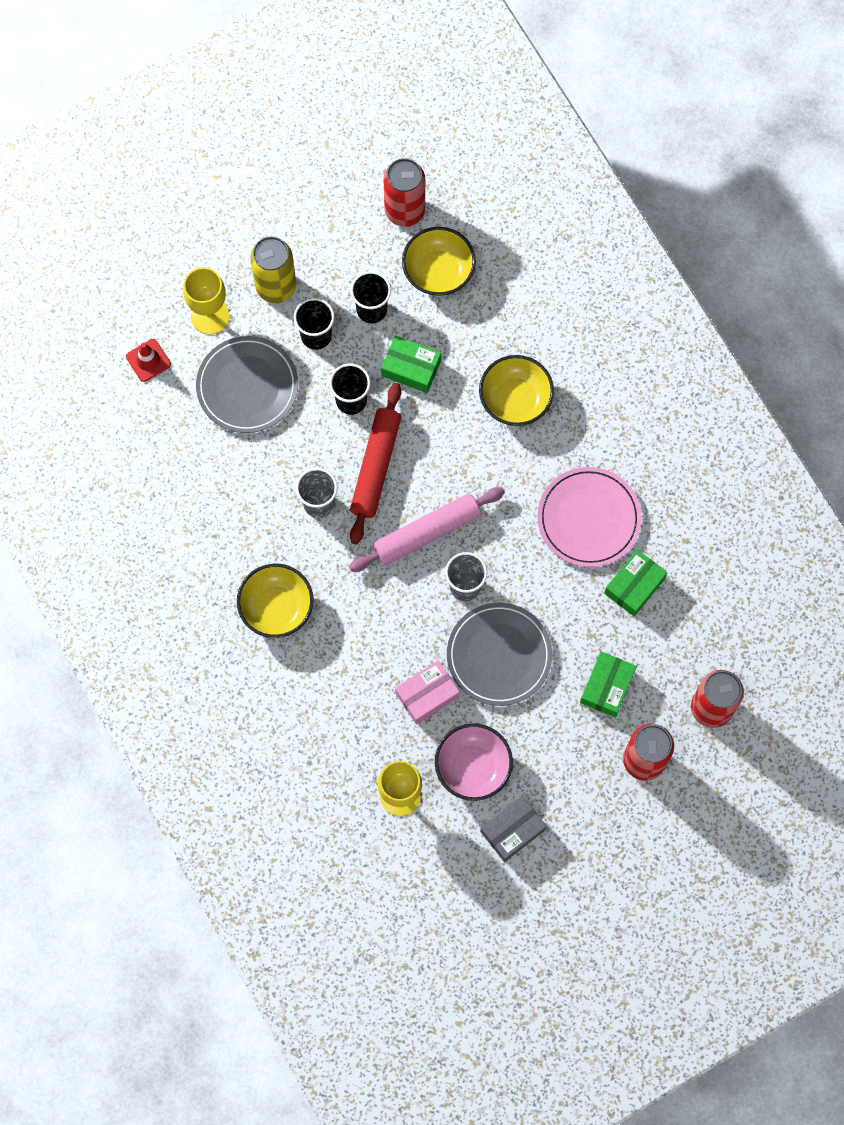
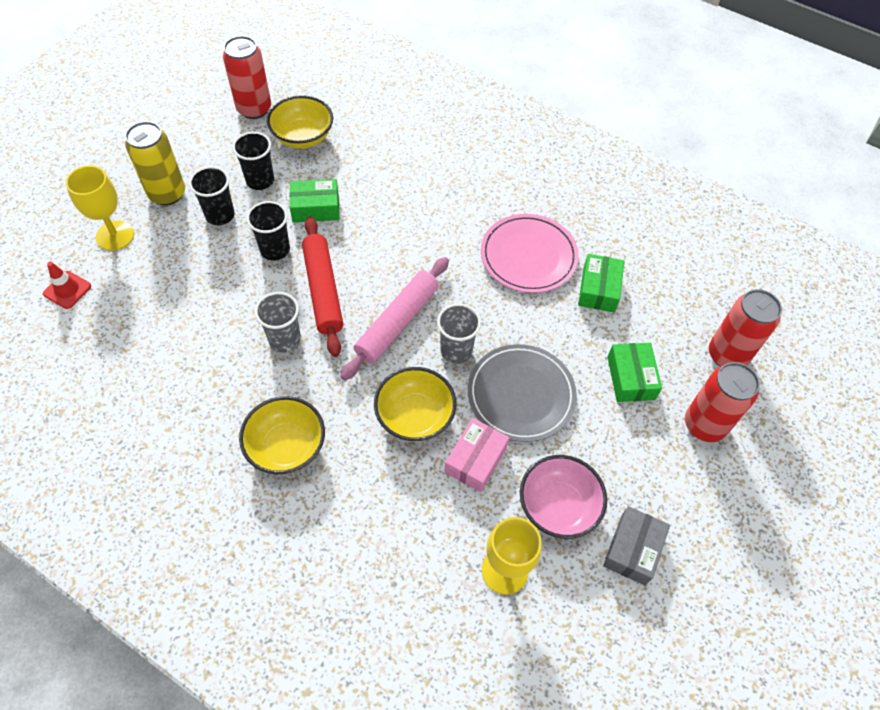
camera: 30 degrees left, 15 degrees down
grey plate [196,336,298,433] -> none
yellow bowl [479,355,554,426] -> yellow bowl moved to [374,367,456,442]

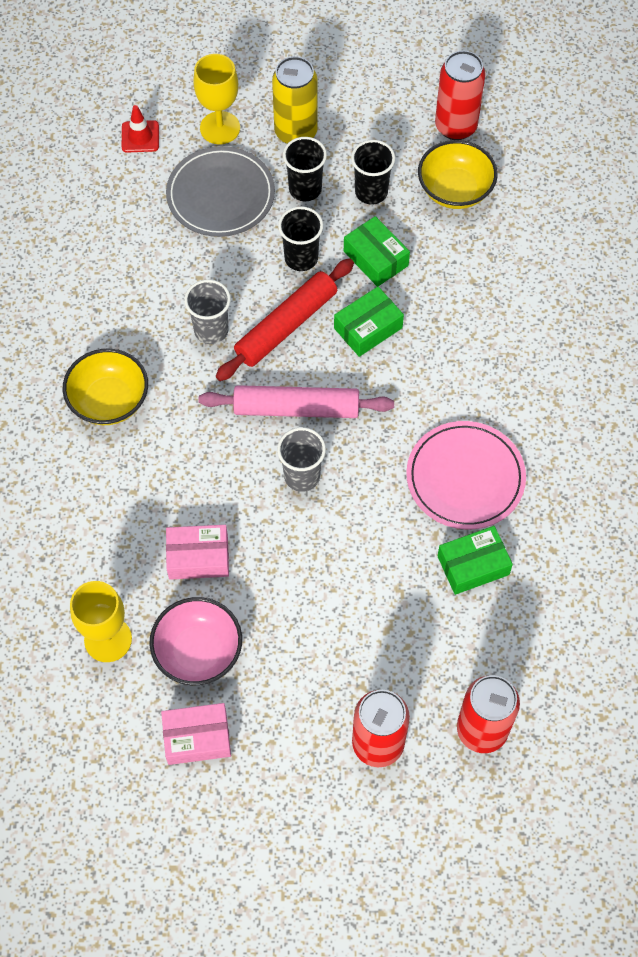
camera: 60 degrees right, 5 degrees up
yellow bowl [374,367,456,442] -> none
grey plate [468,344,577,442] -> grey plate moved to [166,146,275,237]
grey box [603,506,670,585] -> pink box [161,703,231,765]
green box [607,343,662,402] -> green box moved to [334,287,404,357]

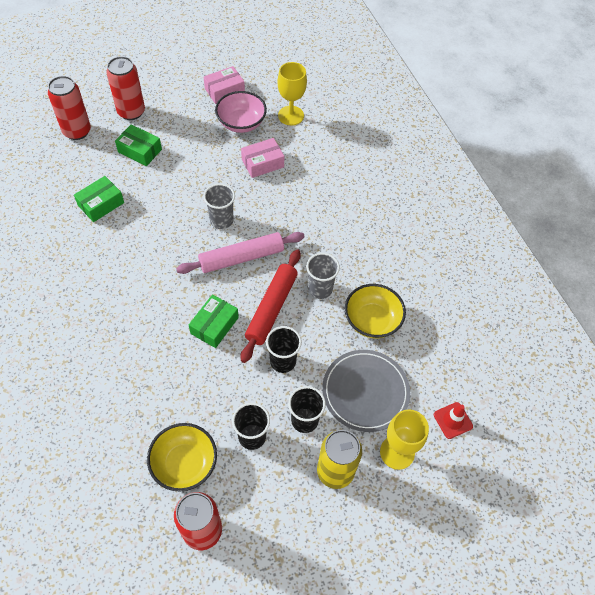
camera: 155 degrees right, 5 degrees down
yellow bowl [63,348,148,425] -> yellow bowl moved to [345,284,406,338]
green box [344,216,410,287] -> green box moved to [115,124,162,166]
pink plate [406,421,526,530] -> none

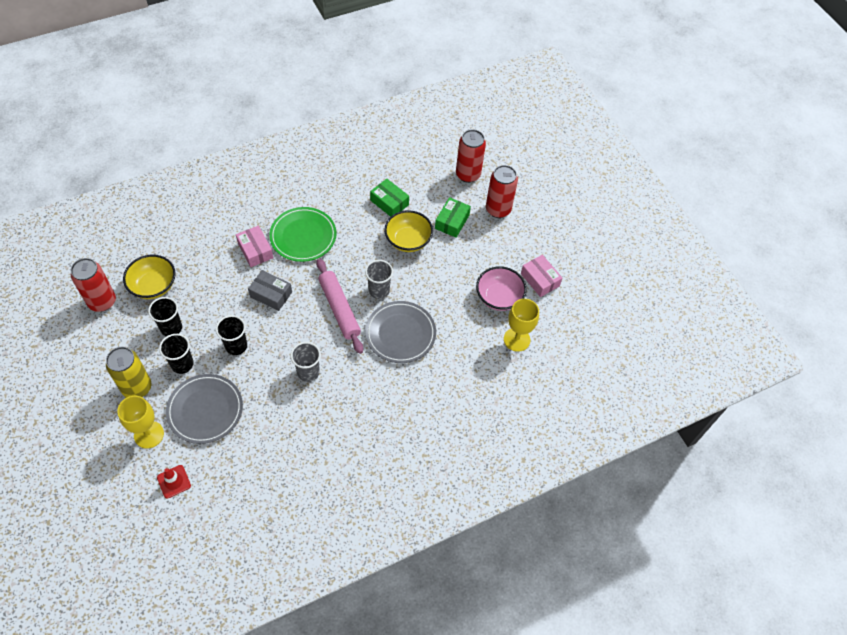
camera: 85 degrees right, 0 degrees up
green box [189,294,239,348] -> grey box [248,270,292,311]
pink box [241,138,284,178] -> pink box moved to [236,225,273,267]
red rolling pin [241,249,301,363] -> none
yellow bowl [345,284,406,338] -> yellow bowl moved to [384,210,433,252]
none -> green plate [269,207,337,262]
none -> grey plate [365,301,436,363]

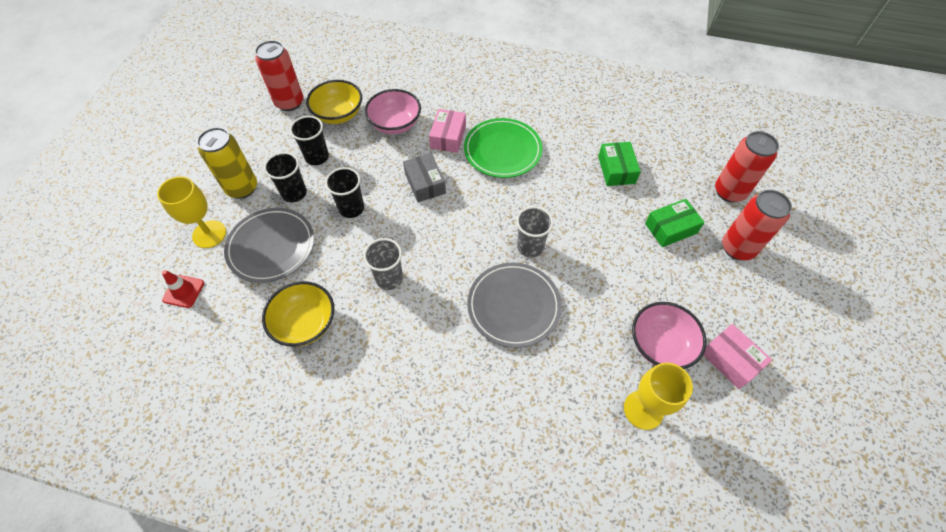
camera: 45 degrees right, 0 degrees up
pink rolling pin [316,258,363,354] -> none
yellow bowl [384,210,433,252] -> yellow bowl moved to [262,281,334,346]
pink box [521,255,562,297] -> pink box turned 45 degrees counterclockwise [703,324,772,389]
none -> pink bowl [365,89,421,134]

